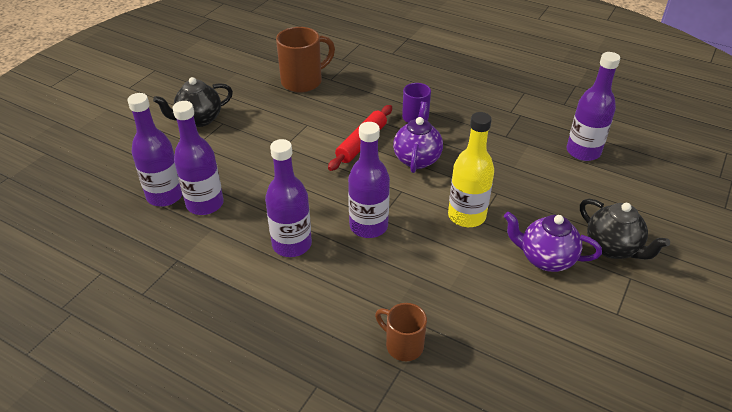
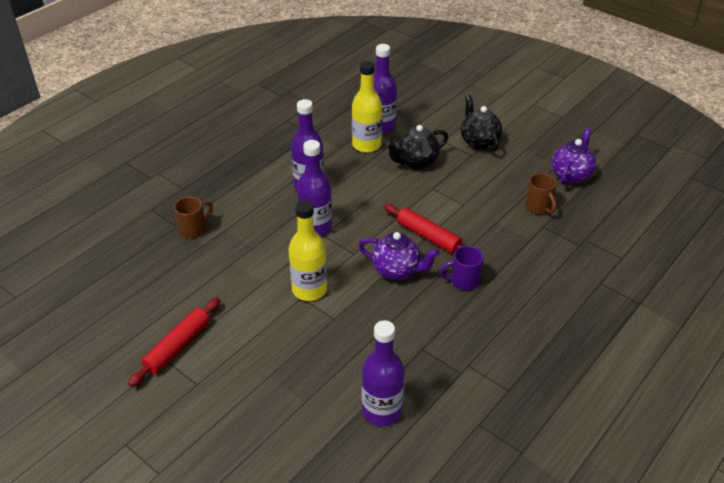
camera: 100 degrees right, 0 degrees up
purple bottle [172,101,224,215] -> yellow bottle [352,61,382,153]
brown mug [276,27,335,93] -> brown mug [526,173,557,214], size x0.61
purple teapot [504,212,602,272] -> purple teapot moved to [552,127,596,185]
black teapot [580,199,670,260] -> black teapot moved to [386,125,448,169]
none -> red rolling pin [128,298,220,387]

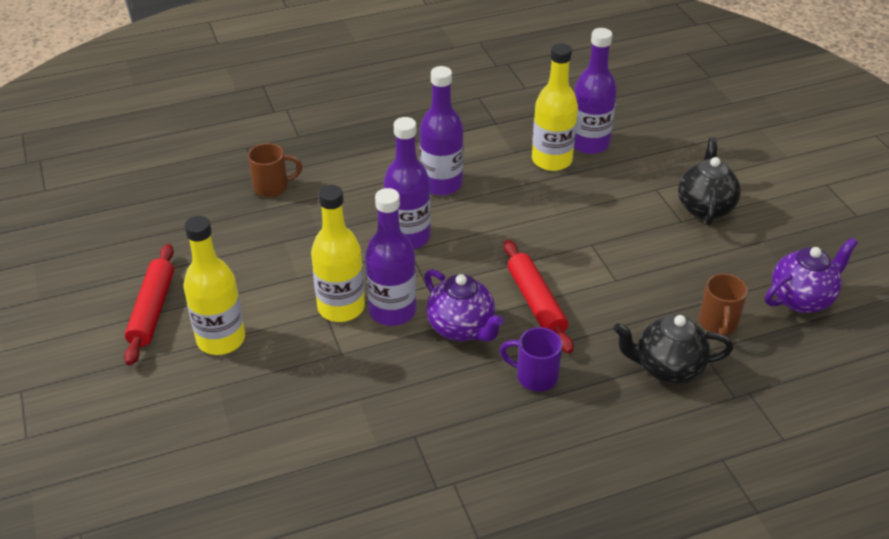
camera: 30 degrees right, 0 degrees up
red rolling pin [128,298,220,387] -> red rolling pin turned 60 degrees counterclockwise [124,244,174,365]
purple bottle [362,320,405,426] -> purple bottle moved to [365,188,416,326]
black teapot [386,125,448,169] -> black teapot moved to [613,314,733,384]
none -> yellow bottle [184,216,245,355]

